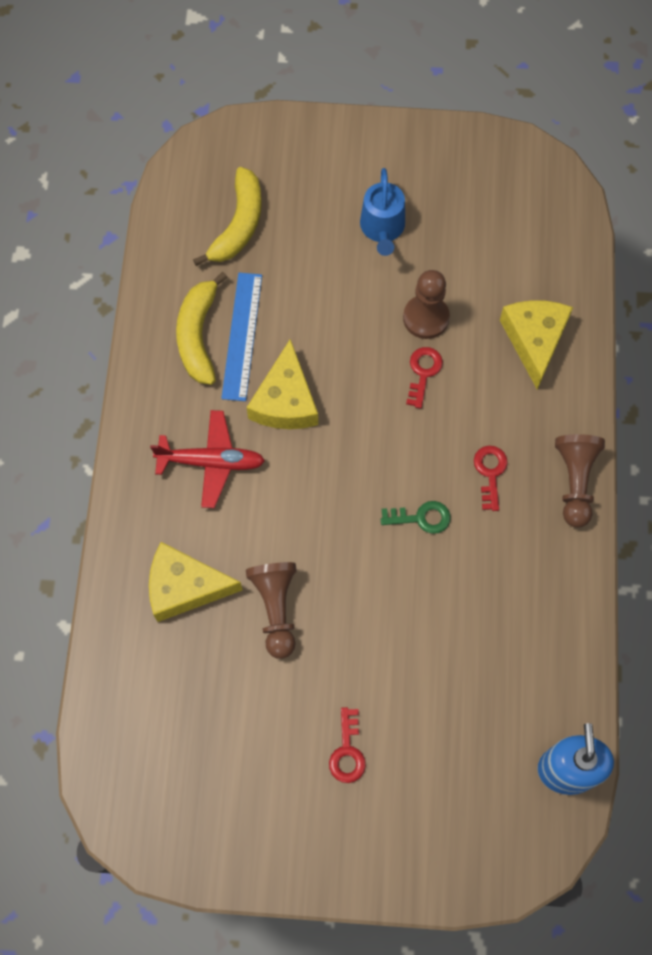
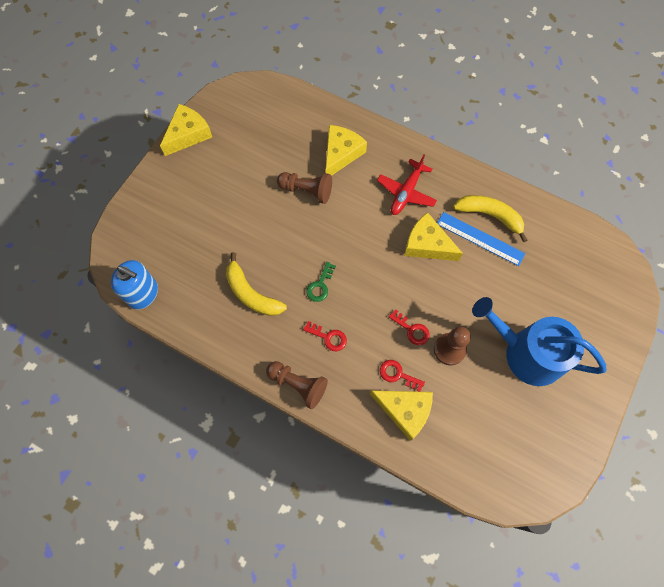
camera: 115 degrees right, 0 degrees up
yellow banana [193,167,262,266] -> yellow banana moved to [226,252,287,316]
red key [329,707,366,783] -> red key moved to [380,360,425,392]
blue watering can [360,168,405,256] -> blue watering can [472,297,606,386], size x1.79
none -> yellow cheese [160,104,212,156]

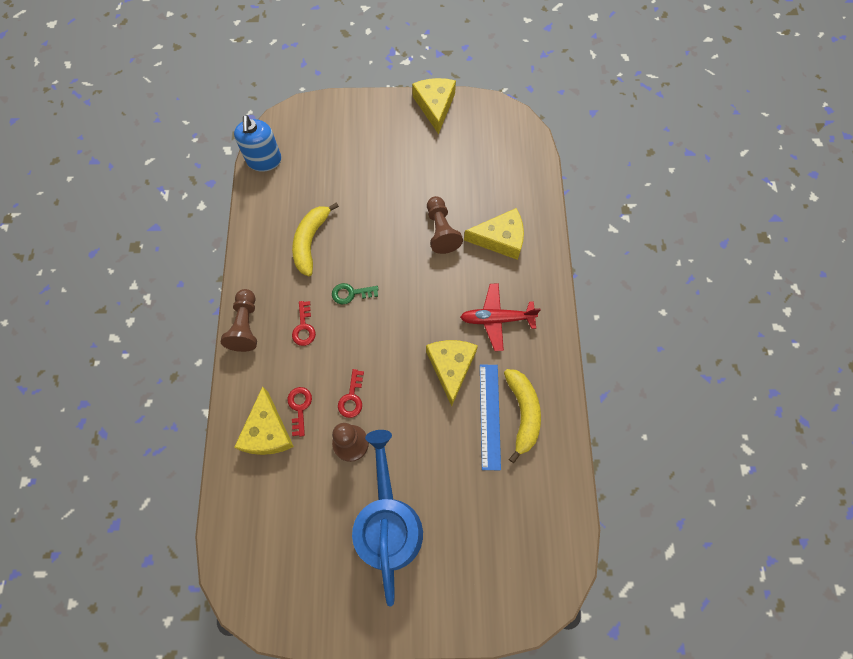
camera: 60 degrees right, 0 degrees up
yellow cheese [160,104,212,156] -> yellow cheese turned 105 degrees counterclockwise [412,78,456,134]

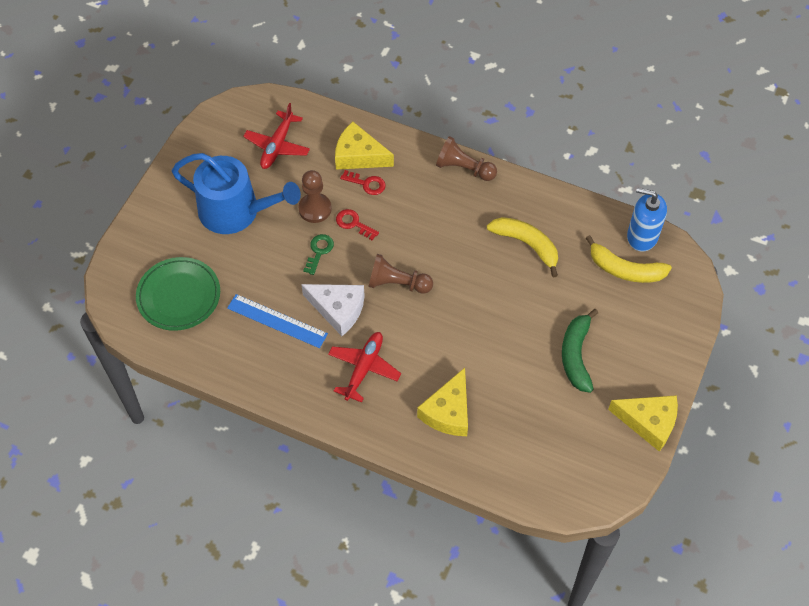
camera: 115 degrees right, 10 degrees down
red key [292,301,316,346] -> none
green key [332,283,379,305] -> green key moved to [303,234,334,275]
yellow cheese [426,340,478,406] -> white cheese [301,284,365,336]
brown pawn [427,196,463,254] -> brown pawn moved to [368,254,433,294]
yellow banana [504,369,541,463] -> yellow banana moved to [586,235,672,283]
none -> green plate [136,257,220,331]
none -> red plane [243,103,310,169]
none -> green banana [562,309,598,393]

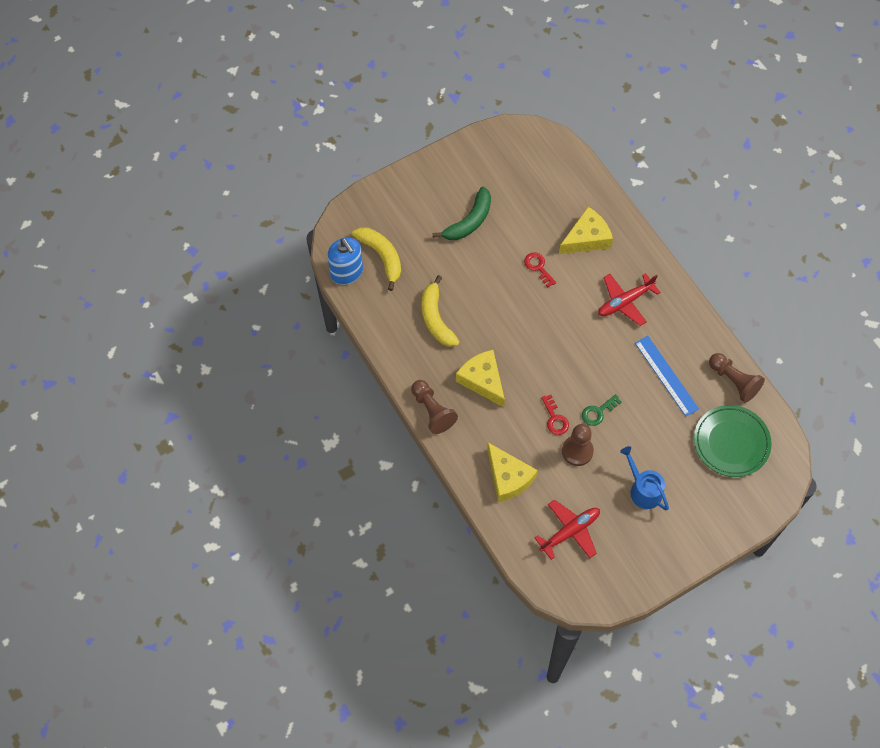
camera: 145 degrees left, 5 degrees up
blue watering can [172,153,301,234] -> blue watering can [620,446,669,511], size x0.56
white cheese [301,284,365,336] -> none
red key [340,170,386,195] -> red key moved to [524,252,556,287]
brown pawn [368,254,433,294] -> brown pawn moved to [709,353,765,403]
yellow cheese [608,395,678,451] -> yellow cheese moved to [456,350,505,407]

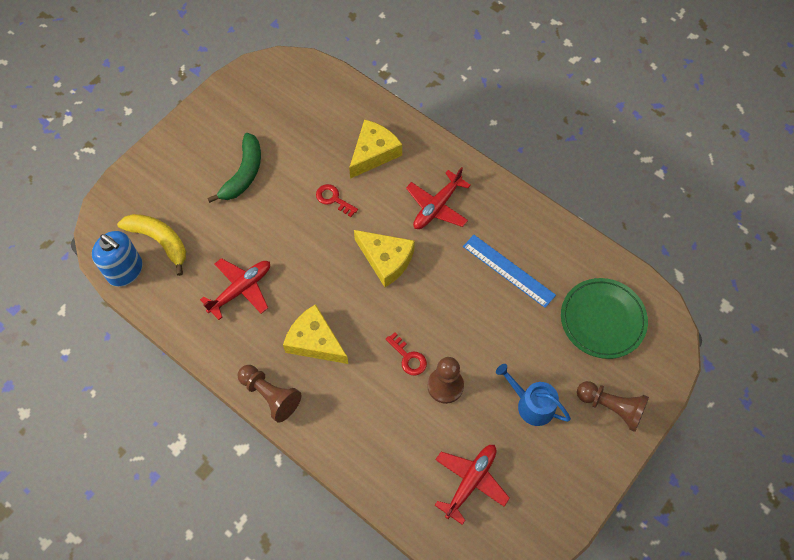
camera: 20 degrees left, 0 degrees up
yellow banana [422,275,460,347] -> red plane [200,258,270,320]
yellow cheese [487,443,538,502] -> yellow cheese moved to [354,230,415,287]
green key [582,394,622,426] -> none
brown pawn [709,353,765,403] -> brown pawn moved to [577,381,649,432]

